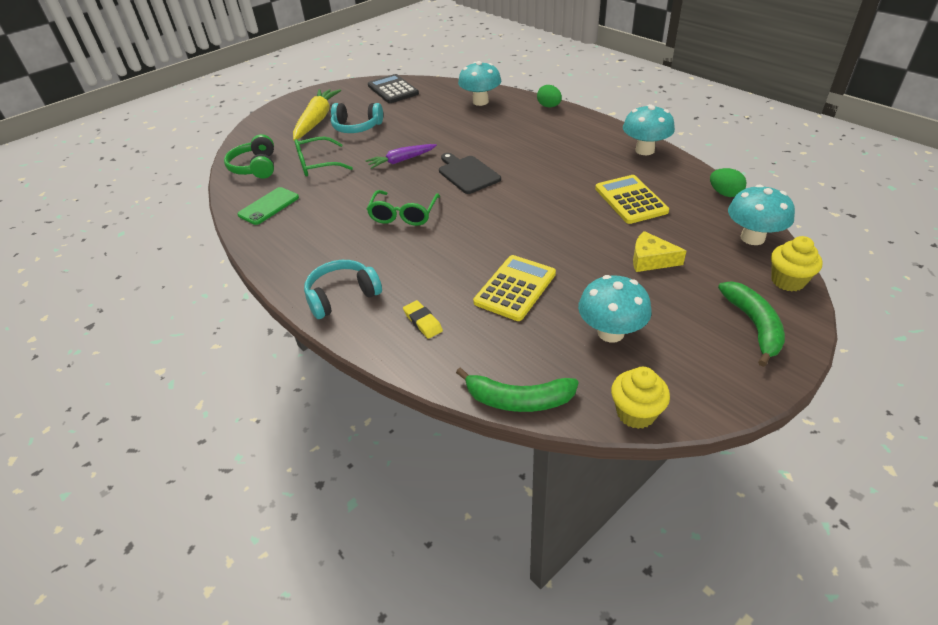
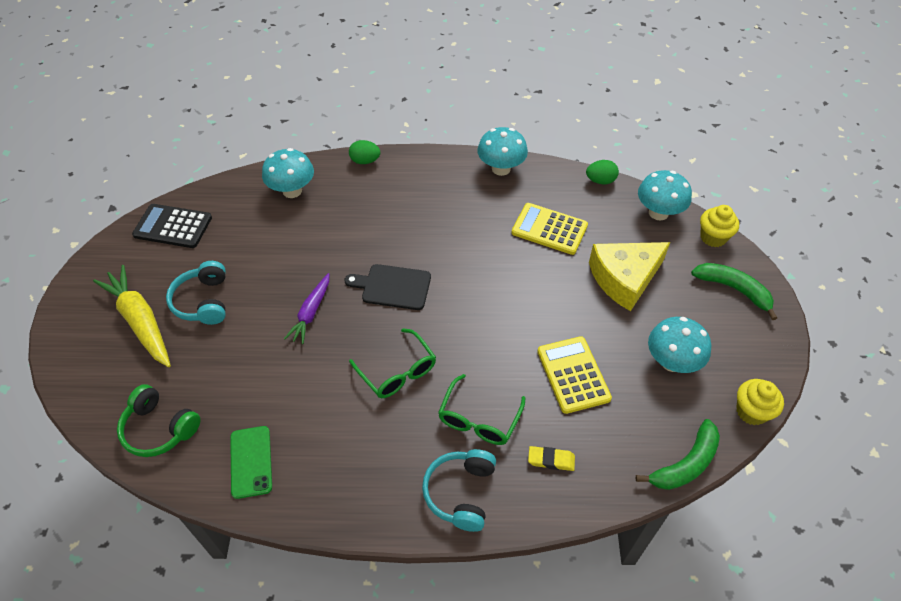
camera: 50 degrees left, 10 degrees up
green glasses [294,137,353,177] -> green glasses moved to [438,374,526,445]
turquoise headphones [331,103,383,133] -> turquoise headphones turned 120 degrees clockwise [166,261,226,325]
yellow cheese [633,231,687,272] -> yellow cheese [589,242,670,311], size x1.76

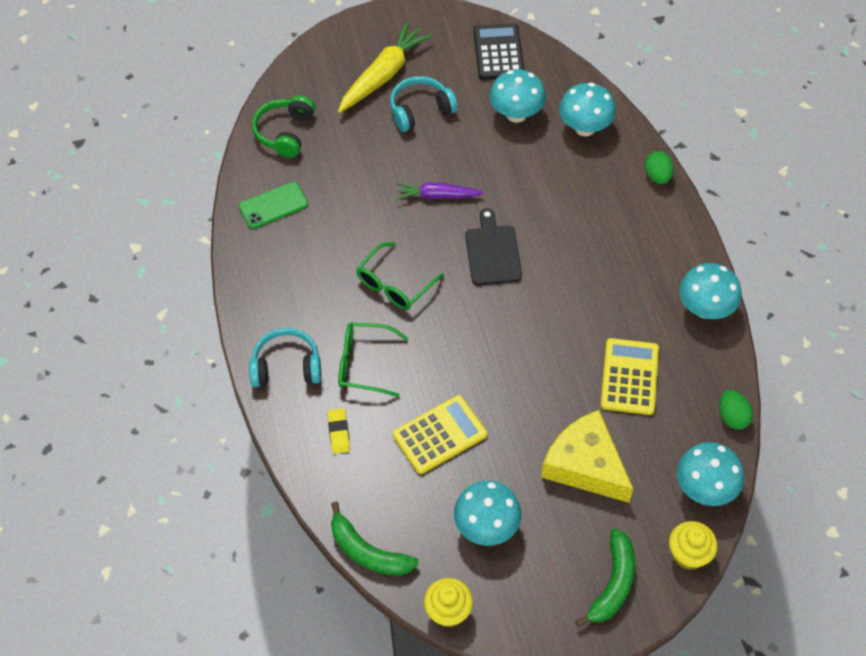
camera: 75 degrees right, 5 degrees up
none -> turquoise mushroom [490,69,546,123]

